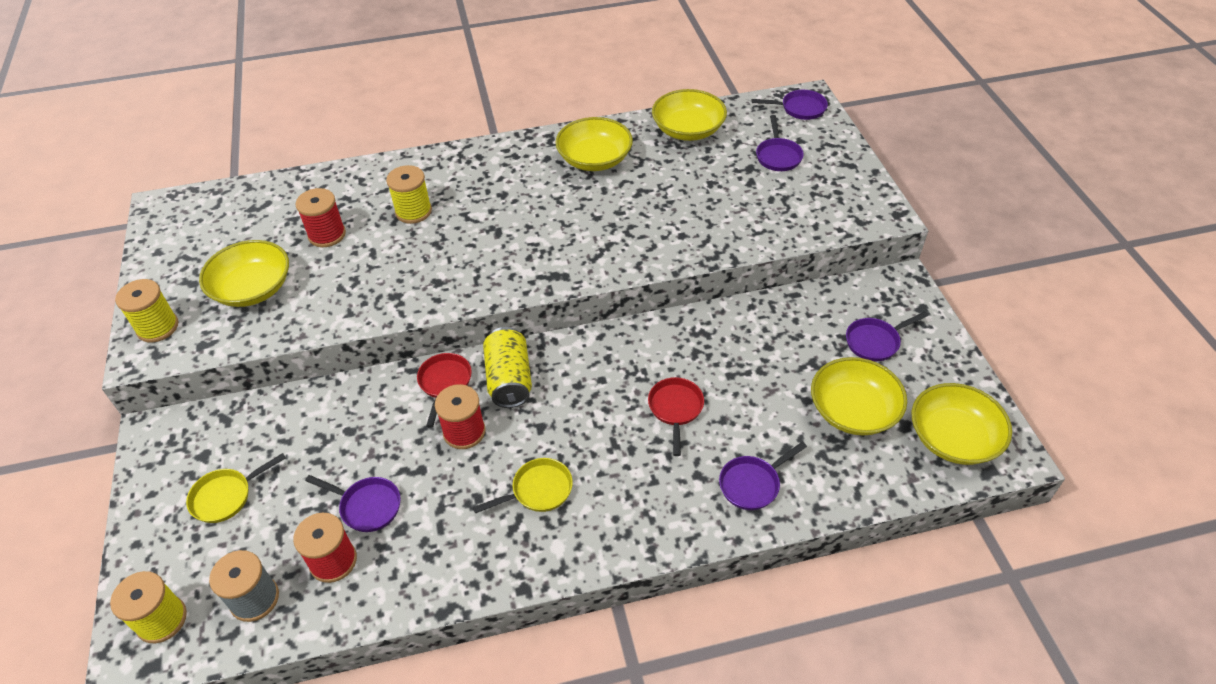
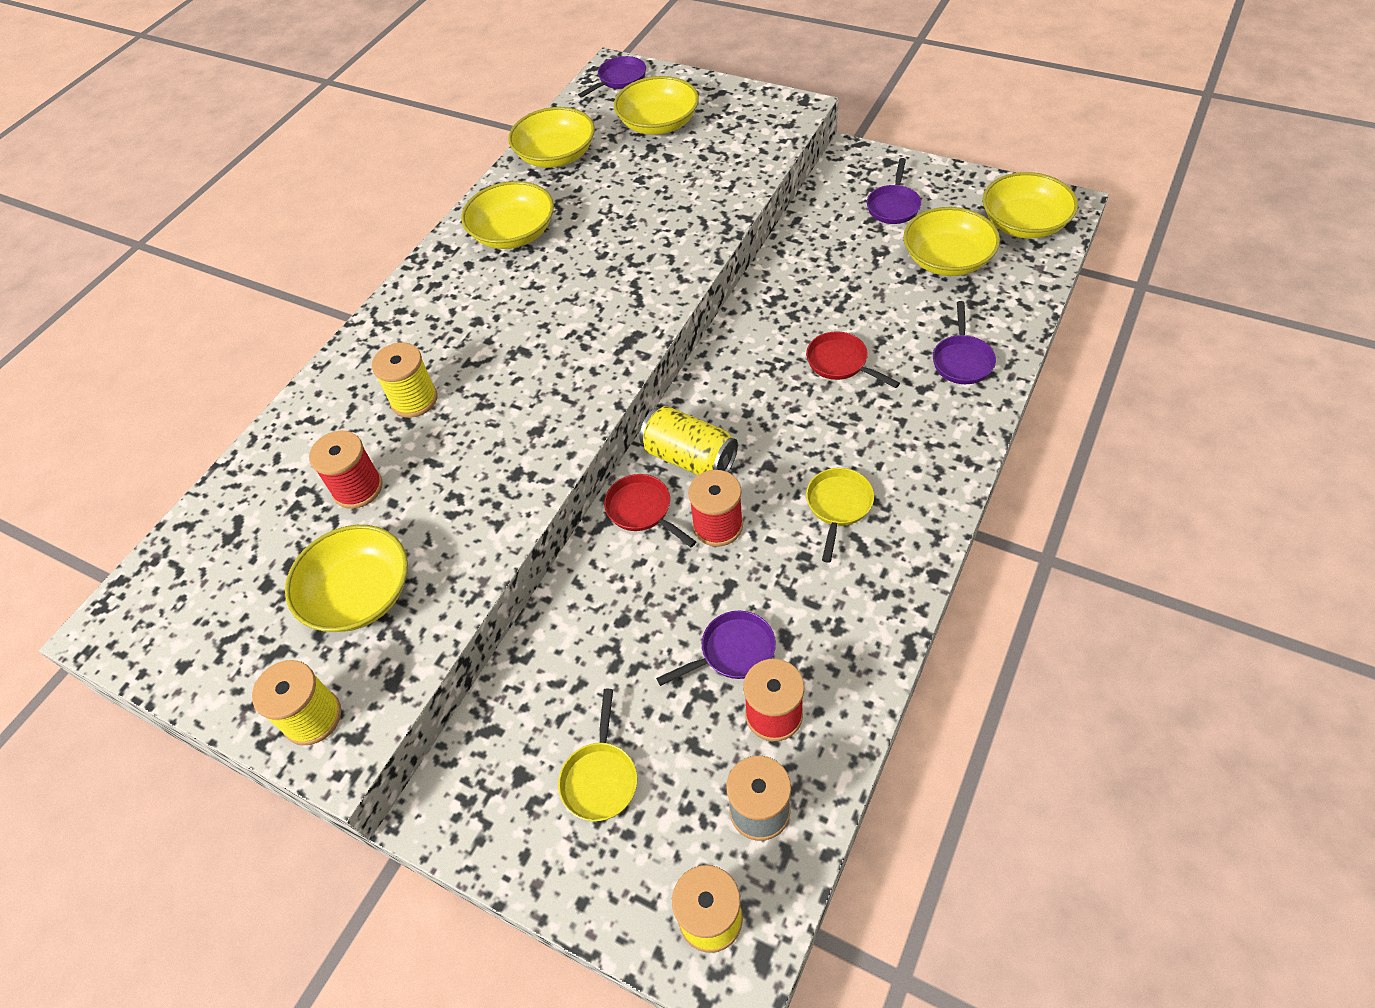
camera: 45 degrees left, 5 degrees up
purple pan [756,115,804,171] -> yellow bowl [614,76,699,135]

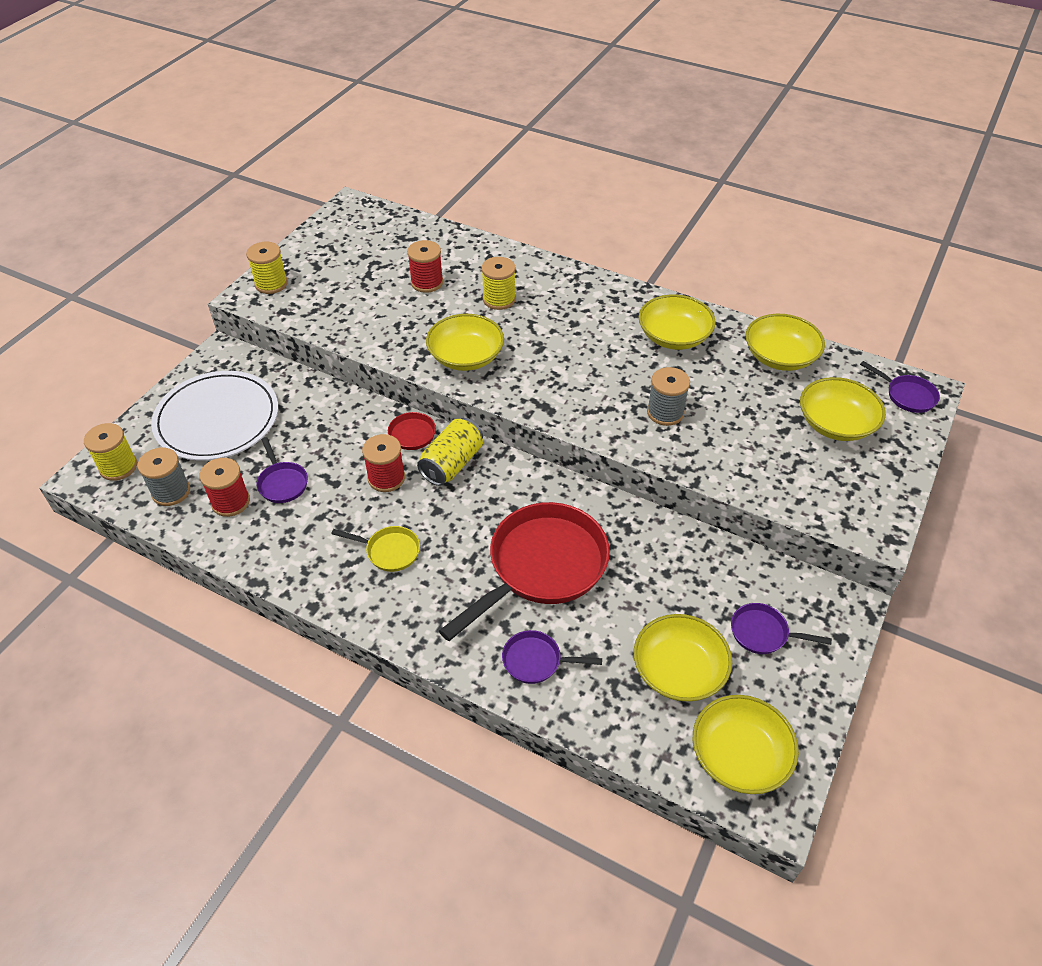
camera: 85 degrees right, 5 degrees down
yellow bowl [285,525,408,632] -> yellow bowl moved to [426,314,504,371]
yellow pan [558,689,637,821] -> white plate [151,371,278,461]
red pan [806,331,900,388] -> red pan [439,502,610,641], size x2.19
none -> grey spool [647,367,690,426]

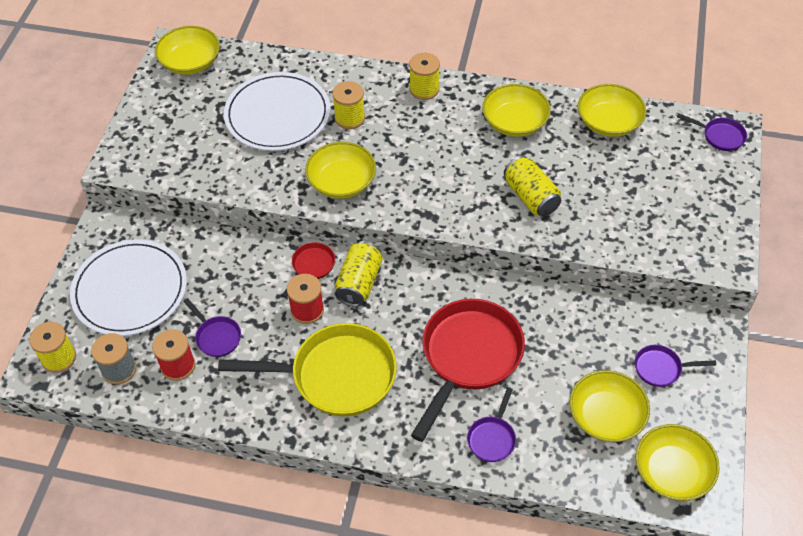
camera: 15 degrees left, 5 degrees up
yellow spool [246,242,288,294] -> yellow spool moved to [409,53,440,100]
yellow pan [331,526,420,572] -> yellow pan [218,323,397,416], size x2.19
red spool [407,240,443,293] -> white plate [224,72,330,151]
purple pan [502,630,602,684] -> purple pan turned 60 degrees counterclockwise [467,387,516,462]
grey spool [647,367,690,426] -> yellow can [504,156,561,217]
yellow bowl [800,377,886,441] -> yellow bowl moved to [155,26,220,75]

